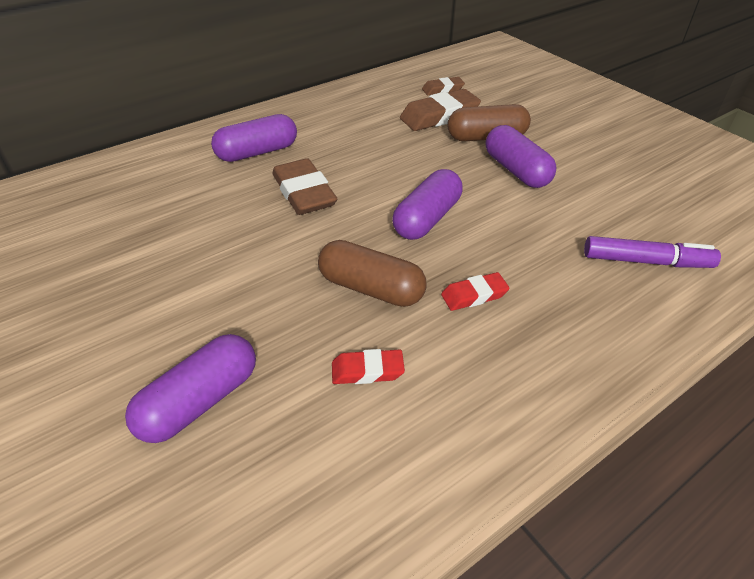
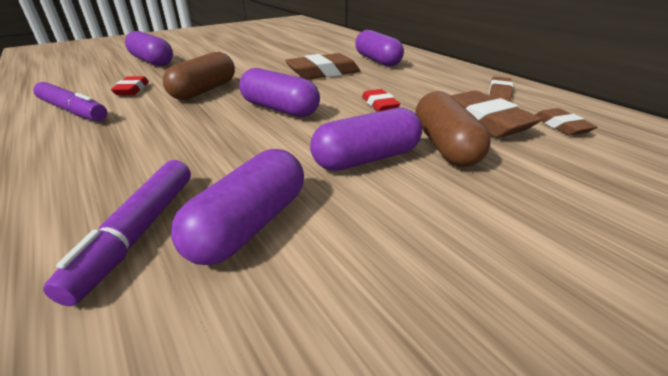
camera: 90 degrees right, 10 degrees down
red eraser [441,272,509,311] -> red eraser moved to [362,89,400,112]
none -> purple marker [33,82,108,121]
none -> purple capsule [171,149,304,265]
none -> brown eraser [489,77,513,101]

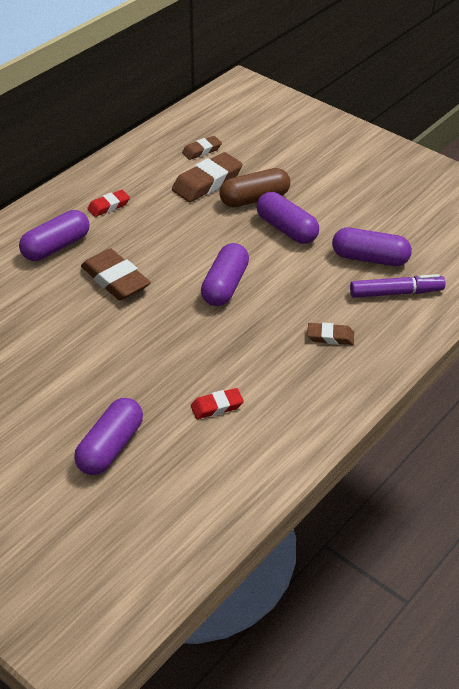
camera: 105 degrees left, 10 degrees up
purple marker [33,82,108,121] -> none
brown capsule [163,52,235,100] -> none
red eraser [362,89,400,112] -> red eraser moved to [87,190,130,217]
brown eraser [489,77,513,101] -> brown eraser moved to [307,323,354,345]

